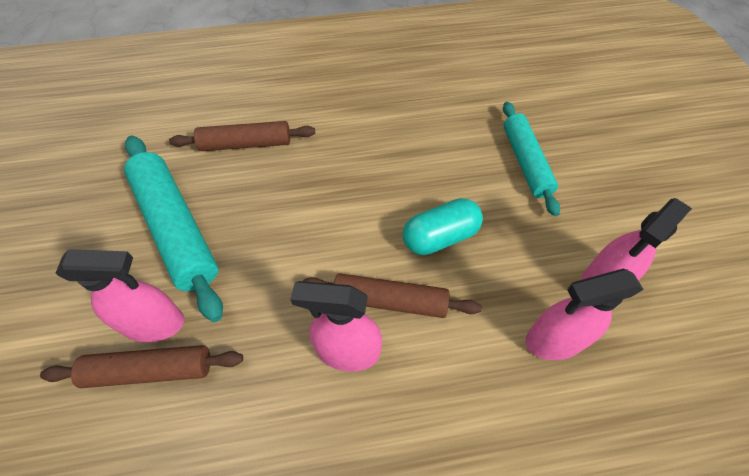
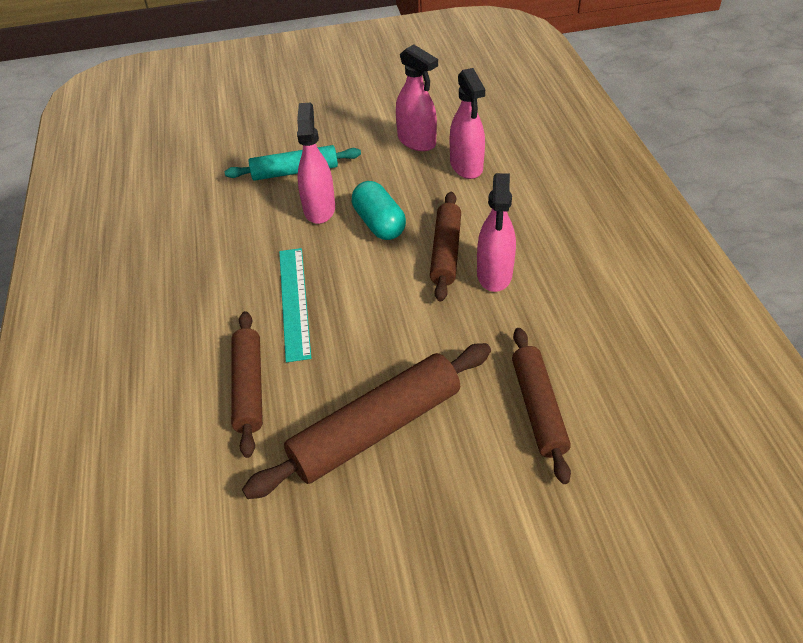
camera: 90 degrees left, 10 degrees down
pink spray bottle [56,249,184,343] -> pink spray bottle moved to [297,102,335,224]
turquoise rolling pin [124,136,223,322] -> brown rolling pin [242,343,491,499]
none -> turquoise ruler [279,248,311,362]

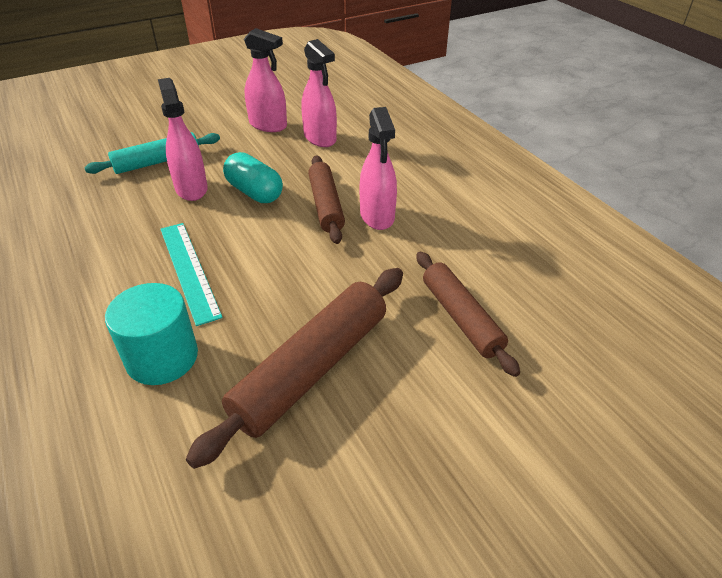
camera: 20 degrees left, 5 degrees down
brown rolling pin [231,311,263,458] -> turquoise cylinder [105,283,198,385]

